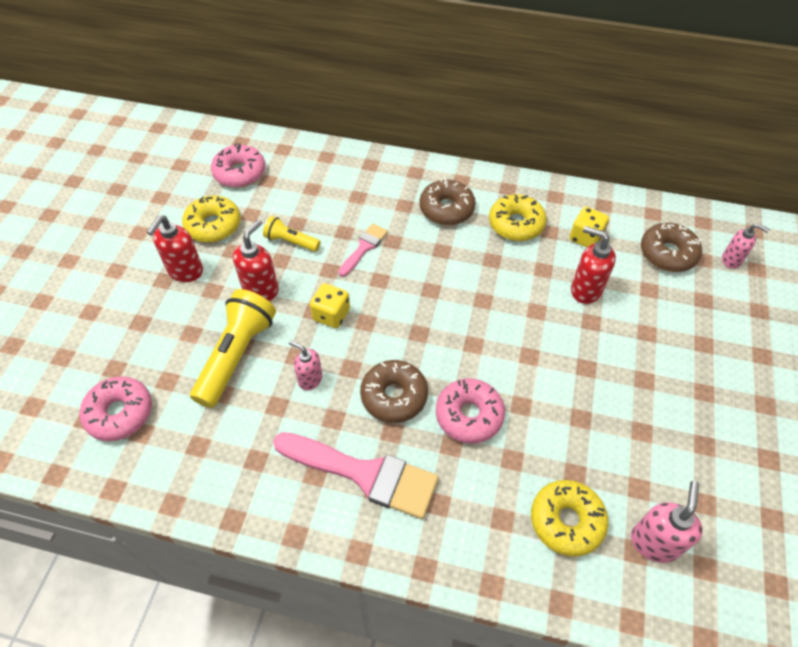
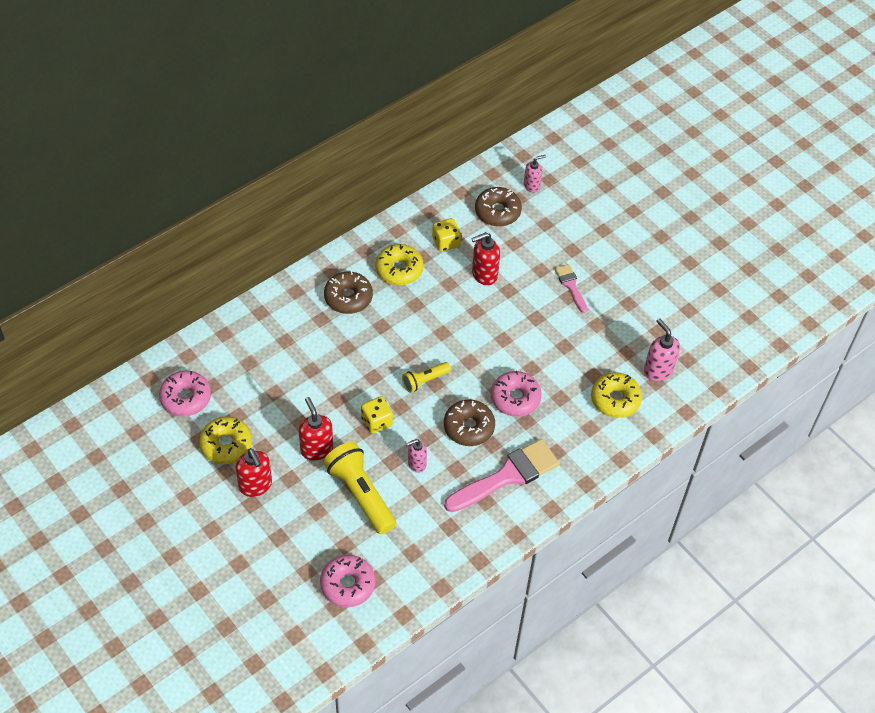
camera: 55 degrees left, 0 degrees up
yellow flashlight [263,216,321,252] -> yellow flashlight moved to [402,362,451,393]
pink brush [338,223,388,277] -> pink brush moved to [555,264,588,313]

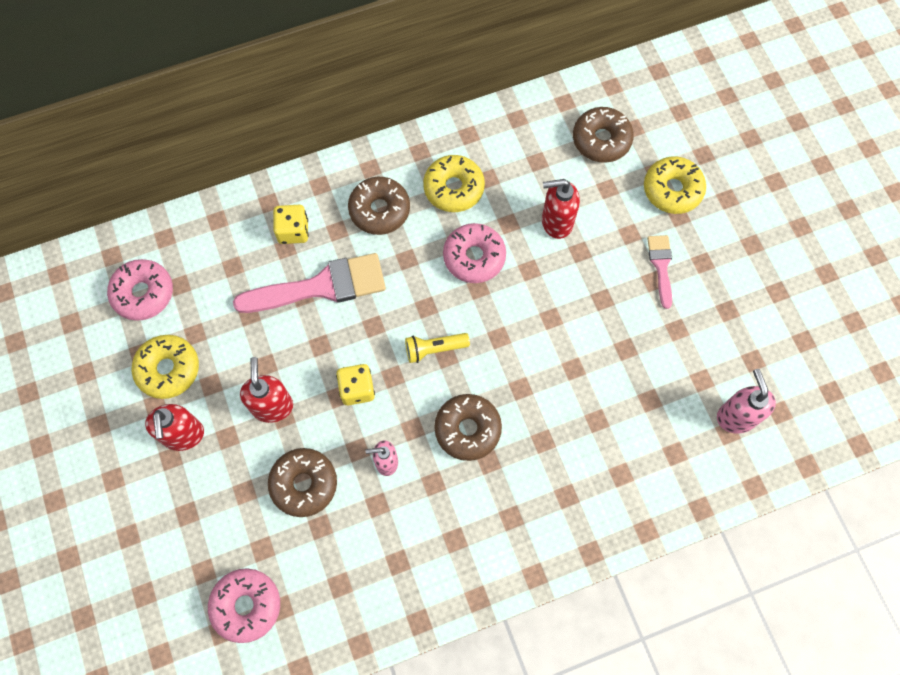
camera: 20 degrees right, 15 degrees up
yellow flashlight [323,441,396,535] -> brown donut [268,448,337,517]
yellow dice [432,218,461,252] -> yellow dice moved to [273,205,309,244]
pink brush [444,439,560,512] -> pink brush moved to [233,253,386,313]
pink donut [491,371,542,417] -> pink donut moved to [443,223,506,283]
pink soap dispenser [524,155,546,193] -> none
yellow donut [591,372,642,418] -> yellow donut moved to [644,156,706,214]

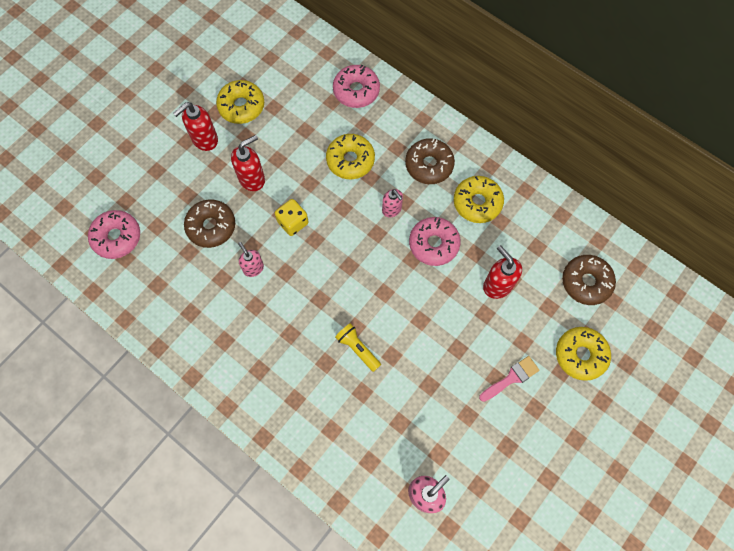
camera: 60 degrees right, 0 degrees up
pink donut [107,259,173,321] -> pink donut moved to [333,65,380,108]
pink brush [233,253,386,313] -> yellow donut [326,134,375,179]
yellow dice [273,205,309,244] -> none
yellow flashlight [405,333,470,363] -> yellow flashlight moved to [335,323,381,372]
brown donut [434,394,502,461] -> none
none -> pink soap dispenser [382,189,403,217]

